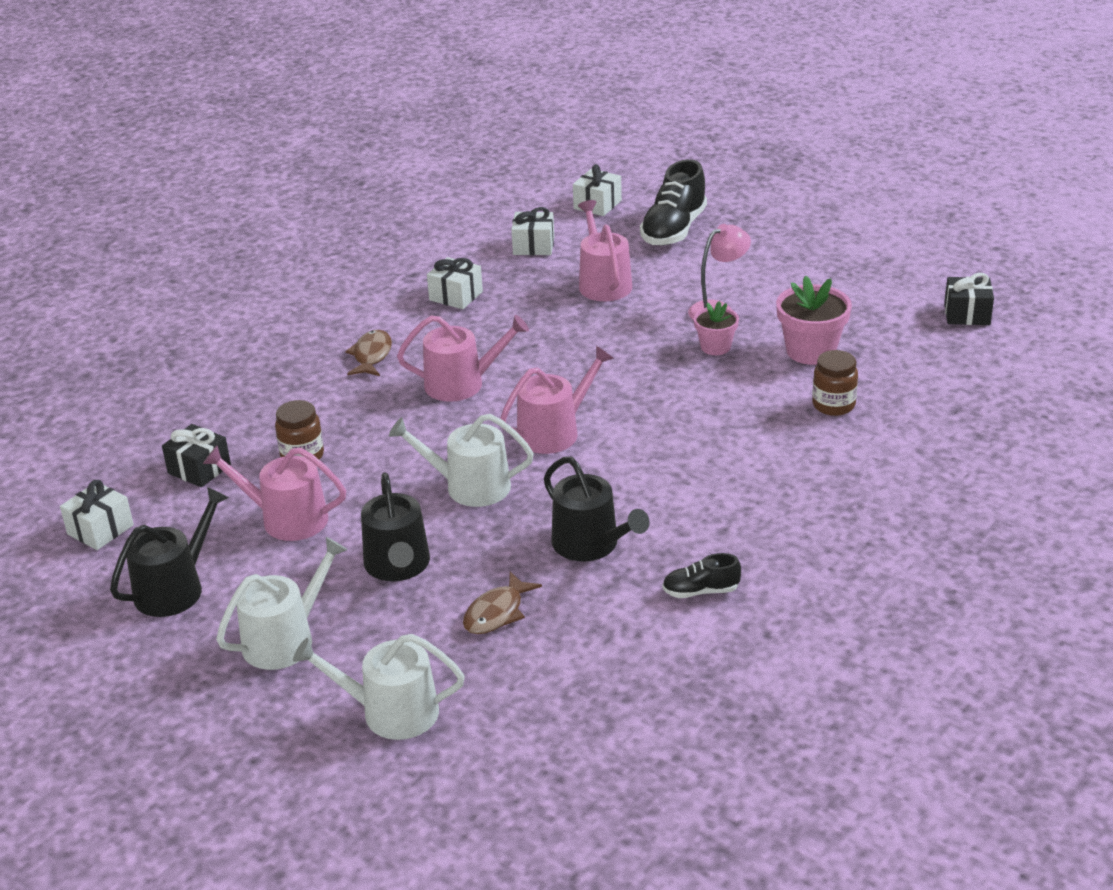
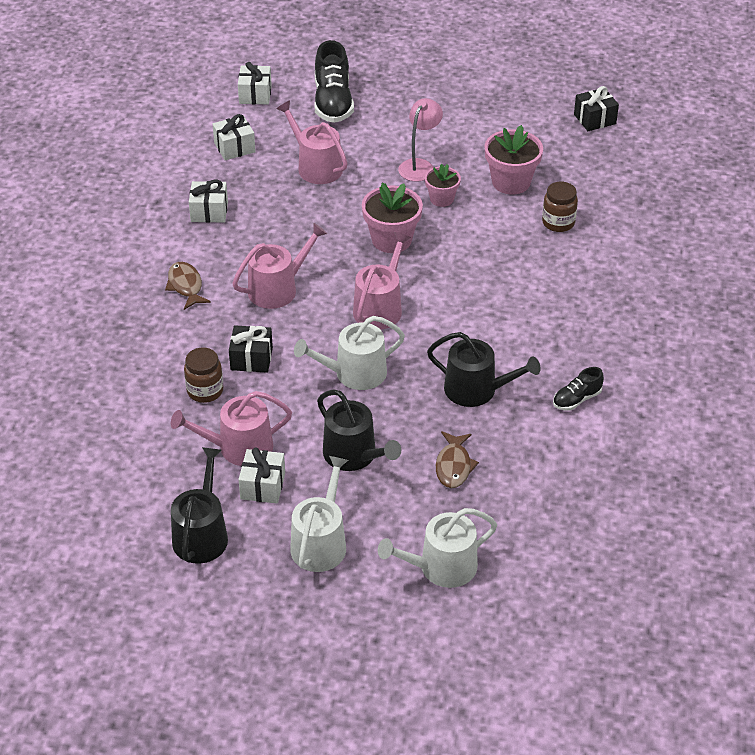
camera: 30 degrees left, 10 degrees up
white gift [60,480,134,550] -> white gift moved to [238,447,285,503]
black gift [162,424,231,487] -> black gift moved to [229,325,273,373]
none -> pink flower pot [362,182,423,253]

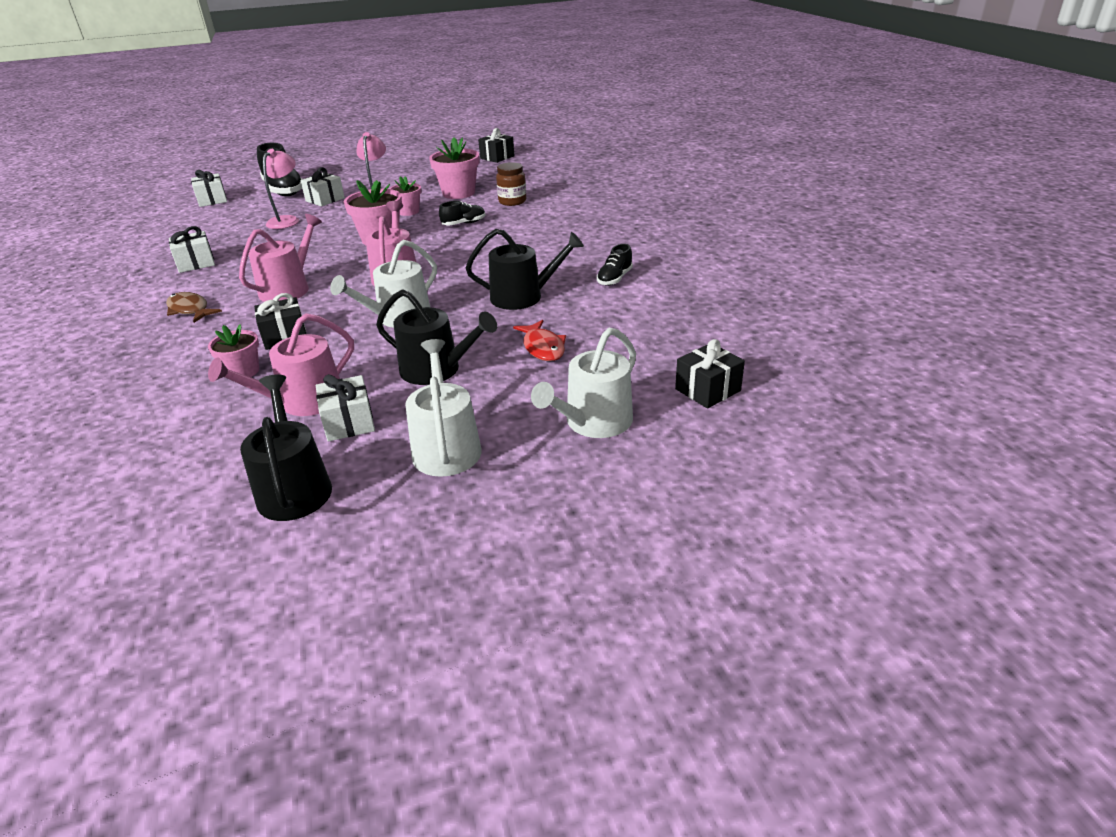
camera: 25 degrees left, 10 degrees down
brown jar [184,347,223,403] -> pink flower pot [208,324,259,377]
white gift [213,114,256,160] -> white gift moved to [301,167,345,207]
pink watering can [276,101,348,184] -> pink lamp [263,149,299,229]
brown fish [436,431,479,488] -> red fish [513,320,566,361]
none -> black shoe [439,201,485,225]
none -> black gift [675,339,745,408]

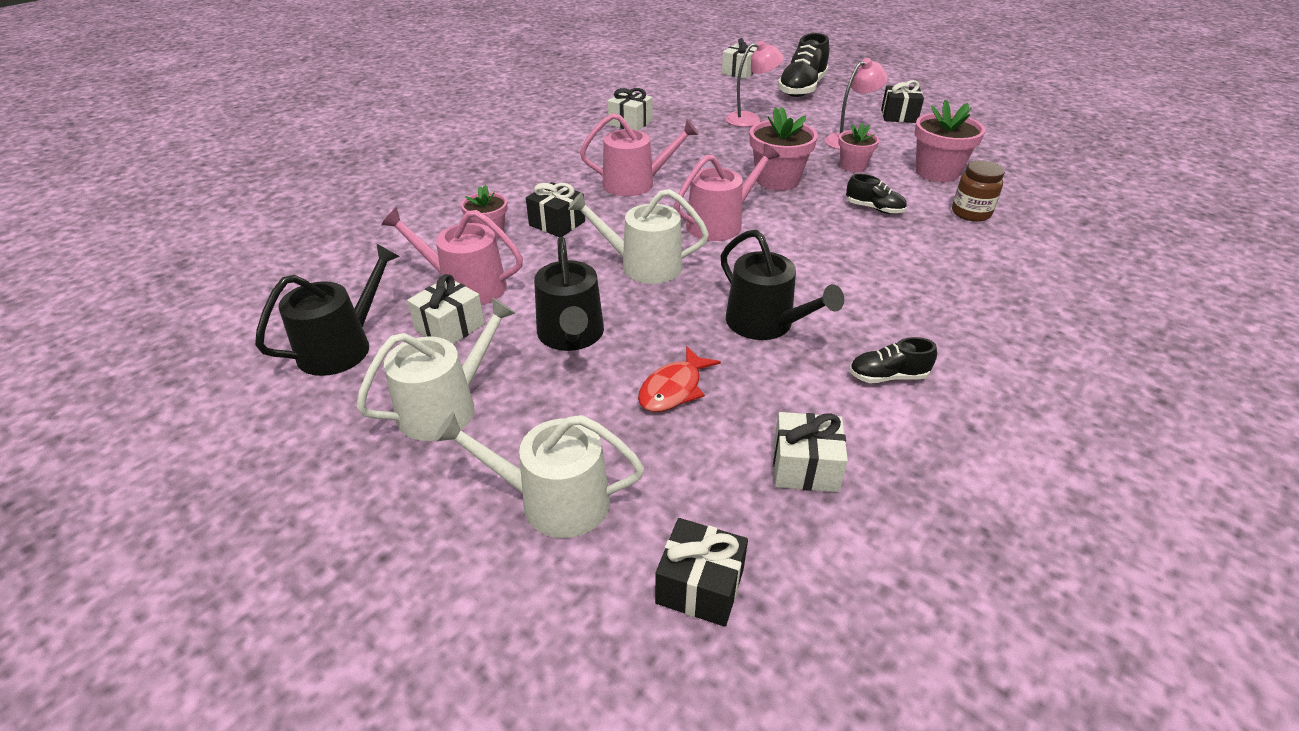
camera: 55 degrees right, 5 degrees up
brown fish [166,292,222,323] -> none
white gift [301,167,345,207] -> white gift moved to [773,412,848,492]
black gift [478,128,514,163] -> black gift moved to [881,80,924,123]

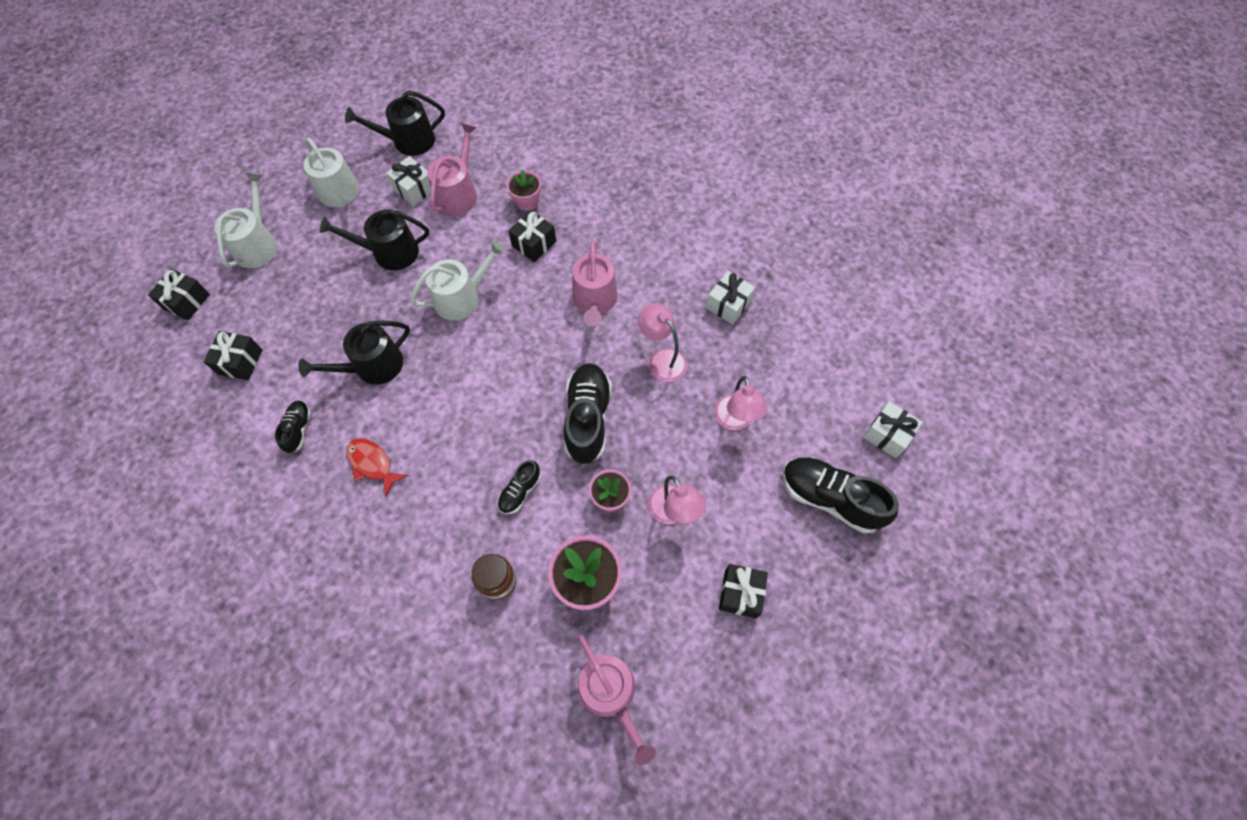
camera: 95 degrees right, 25 degrees up
black watering can [255,243,400,376] -> black watering can turned 120 degrees clockwise [345,91,445,156]
white watering can [568,189,709,284] -> white watering can turned 45 degrees clockwise [410,240,506,321]
red fish [638,346,721,412] -> red fish moved to [346,438,408,496]
pink watering can [674,144,780,241] -> pink watering can moved to [578,635,656,765]
pink flower pot [750,107,818,190] -> black shoe [564,363,612,464]
white gift [773,412,848,492] -> black gift [204,331,262,380]
none -> pink lamp [638,303,687,382]

